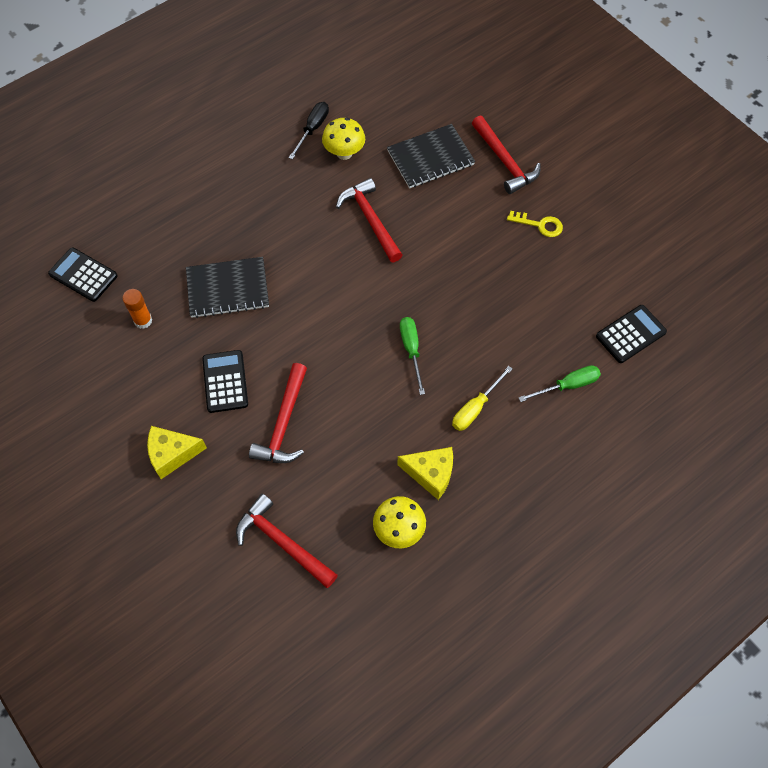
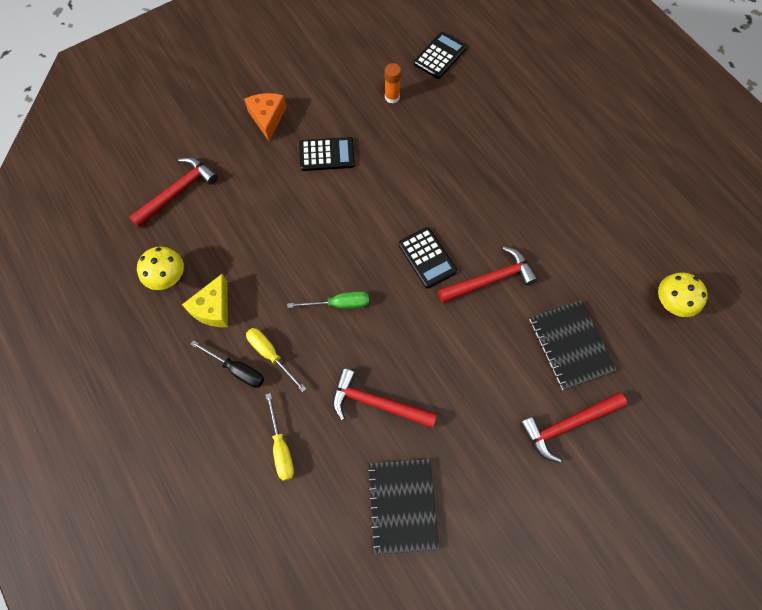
camera: 95 degrees right, 5 degrees up
yellow cheese [147,426,207,479] -> orange cheese [244,93,286,141]
black notebook [186,257,269,318] -> black notebook moved to [367,459,439,555]
red hammer [249,363,307,463] -> red hammer moved to [333,368,437,428]
black screwdriver [289,102,329,160] -> black screwdriver moved to [190,340,264,388]
yellow mushroom [322,118,365,160] -> yellow mushroom moved to [658,272,708,317]
yellow key [507,211,563,237] -> none
green screwdriver [519,365,601,402] -> yellow screwdriver [266,393,294,481]
black calculator [596,305,667,363] -> black calculator moved to [399,227,457,288]

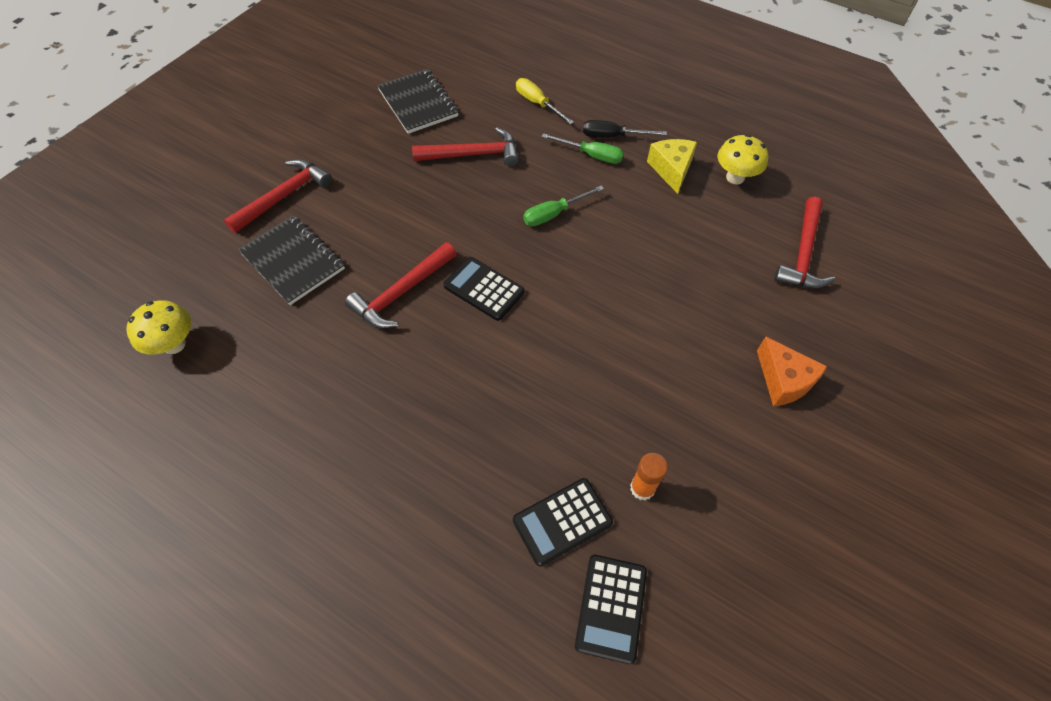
camera: 155 degrees right, 10 degrees down
yellow screwdriver [246,328,306,392] -> green screwdriver [542,133,624,164]
black calculator [299,137,355,171] -> black calculator moved to [513,478,613,566]

